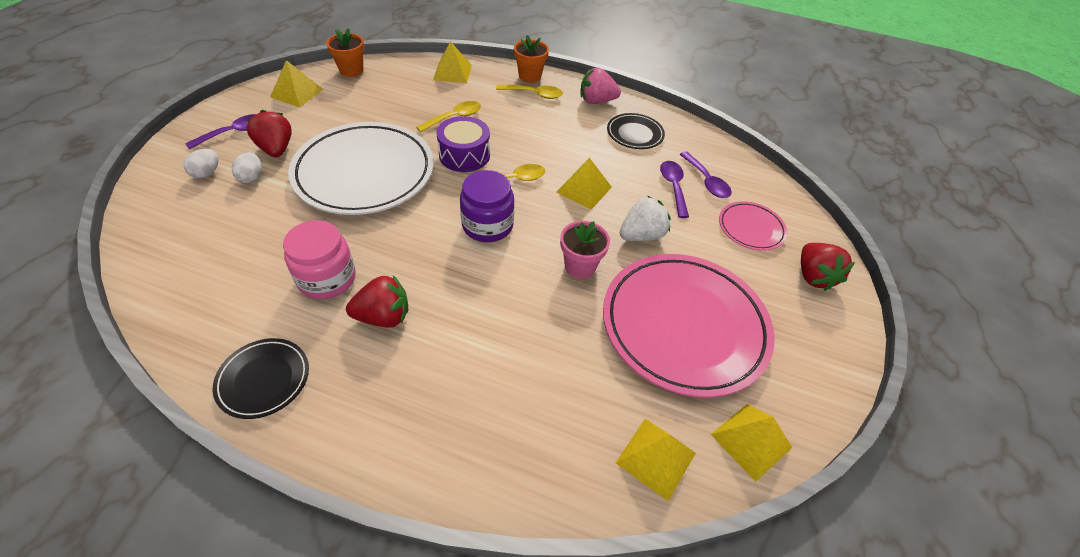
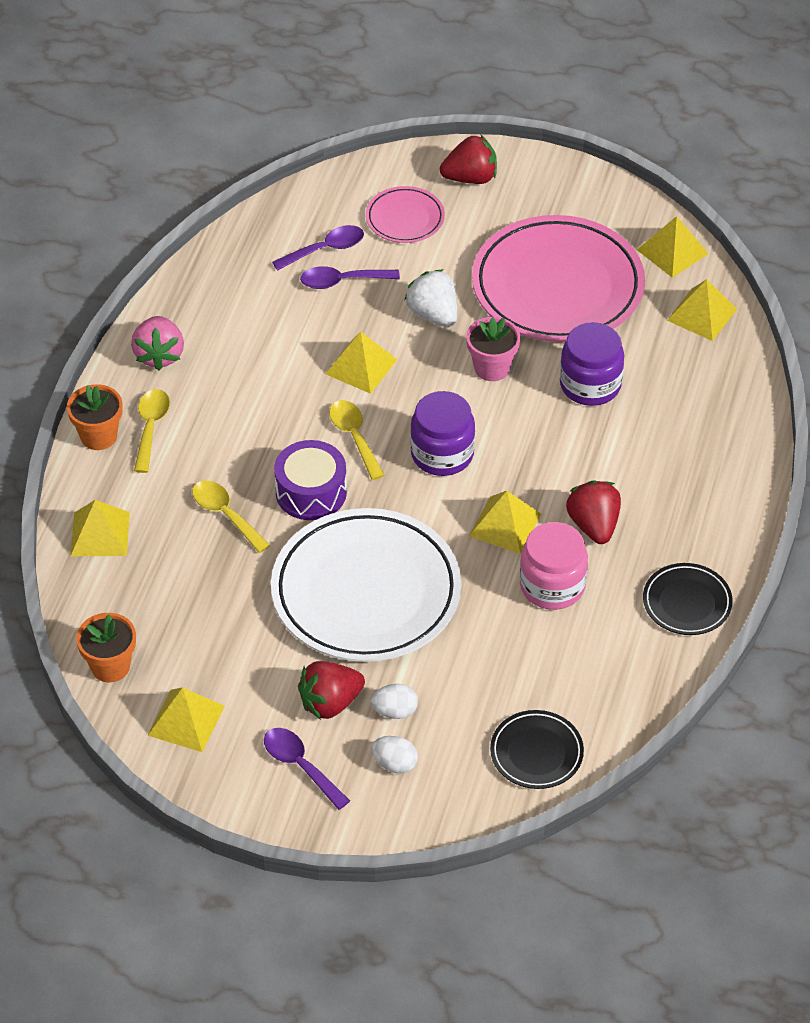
camera: 90 degrees left, 0 degrees up
black plate [607,113,665,149] -> black plate moved to [490,710,584,789]
none -> yellow pyramid [469,491,541,554]
none -> purple jar [560,322,624,406]

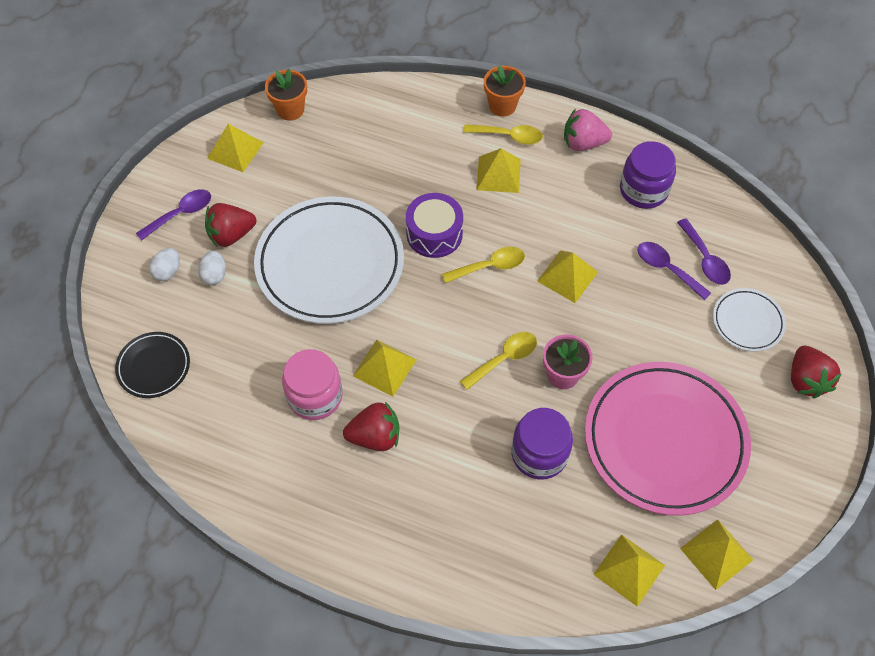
camera: 95 degrees right, 10 degrees up
yellow pyramid [70,500,130,556] -> yellow pyramid moved to [477,148,521,193]
yellow spoon [192,480,270,553] -> yellow spoon moved to [460,332,537,390]
red strawberry [298,661,365,720] -> red strawberry turned 90 degrees counterclockwise [205,203,256,247]
purple spoon [300,266,400,289] -> purple spoon turned 45 degrees counterclockwise [638,242,711,300]
pink plate [366,186,445,243] -> white plate [713,288,786,352]
white strawberry [404,270,457,327] -> none
purple jar [410,391,475,476] -> purple jar moved to [620,141,676,209]
black plate [643,563,733,635] -> none

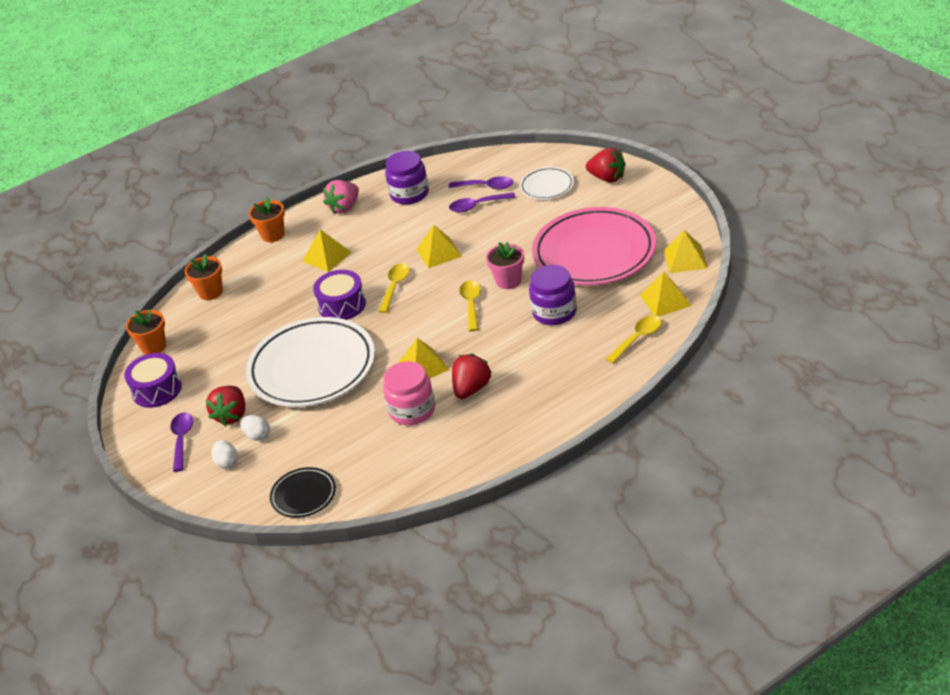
camera: 50 degrees left, 20 degrees down
yellow pyramid [207,124,264,172] -> purple drum [124,353,182,408]
yellow spoon [463,124,543,145] -> yellow spoon moved to [606,315,662,364]
none -> orange flower pot [185,254,223,300]

